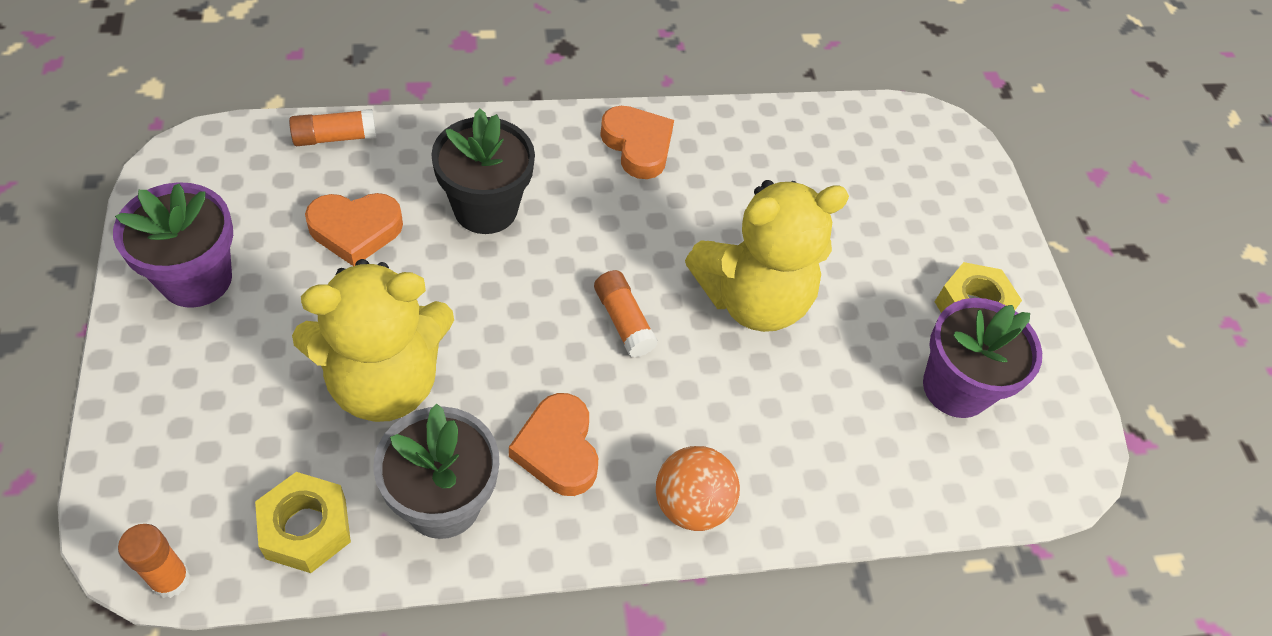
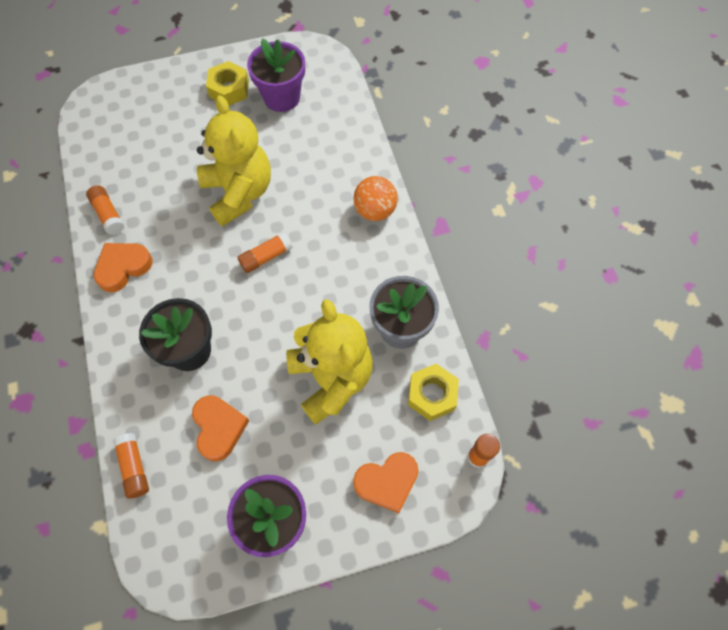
camera: 90 degrees left, 10 degrees up
orange heart [509,393,598,496] -> orange heart moved to [353,452,419,513]
none -> orange glue stick [86,185,124,235]

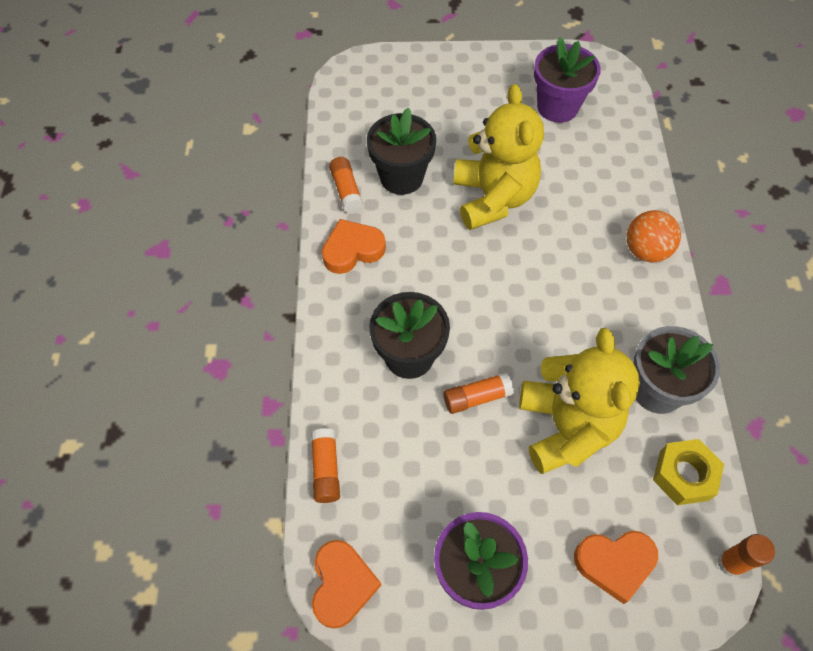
camera: 15 degrees right, 5 degrees down
orange heart [192,395,249,461] -> orange heart moved to [312,540,381,629]
yellow nut [206,61,249,106] -> none
orange glue stick [237,232,293,273] -> orange glue stick moved to [443,372,514,414]
none -> black flower pot [367,108,436,195]

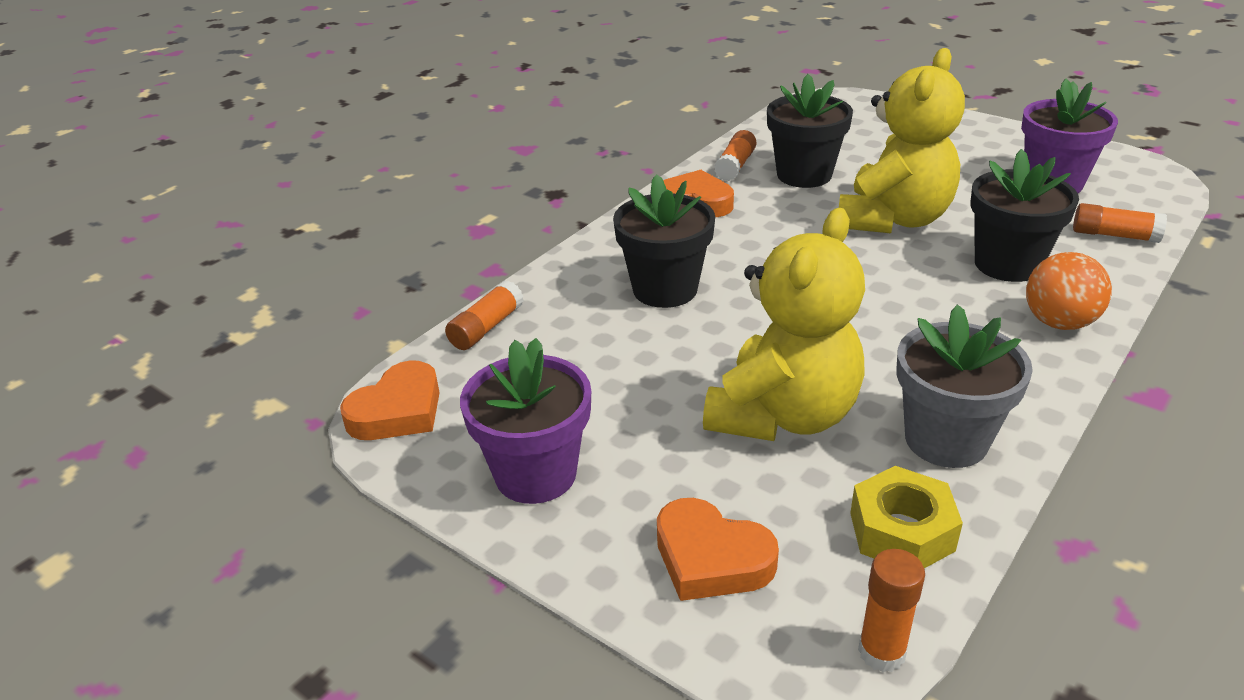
camera: 40 degrees right, 25 degrees down
orange glue stick [443,372,514,414] -> orange glue stick moved to [1073,203,1167,243]
none -> black flower pot [970,149,1079,282]

